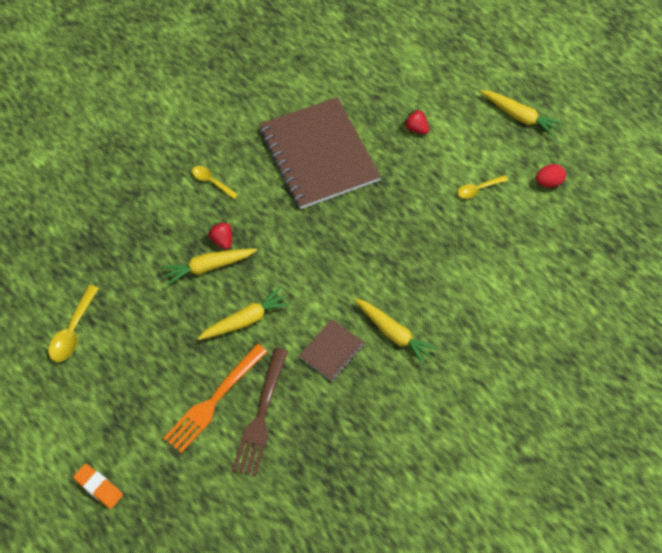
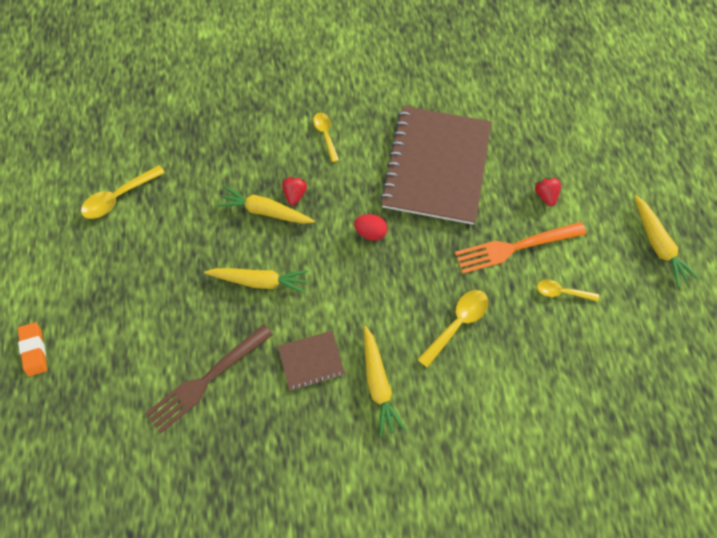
camera: 35 degrees right, 10 degrees up
orange fork [163,344,267,453] -> orange fork moved to [455,222,586,274]
red egg [536,164,566,187] -> red egg moved to [354,214,387,241]
none -> yellow spoon [417,290,488,368]

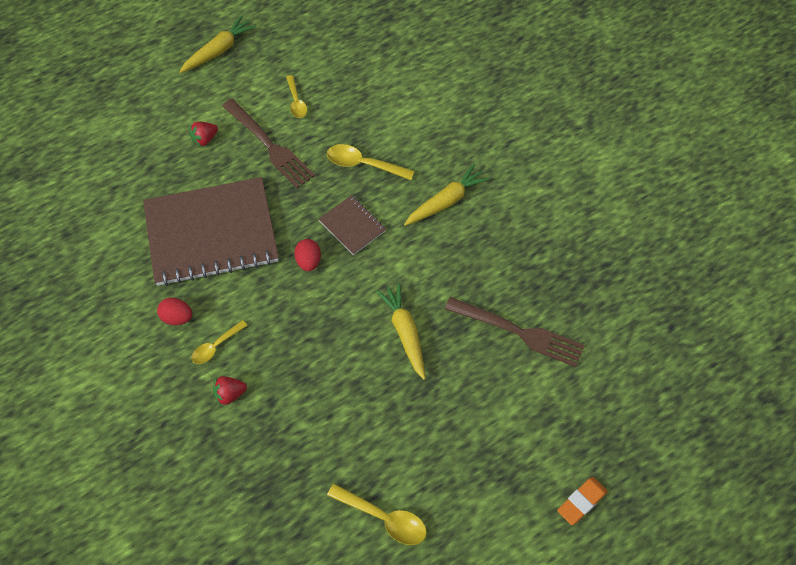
camera: 115 degrees left, 10 degrees down
yellow carrot [216,186,315,224] -> none
brown notebook [278,331,345,391] -> brown notebook moved to [319,195,386,255]
red strawberry [282,176,307,206] -> red strawberry moved to [213,376,247,406]
orange fork [455,222,586,274] -> brown fork [222,99,315,188]
none -> red egg [157,298,192,325]

